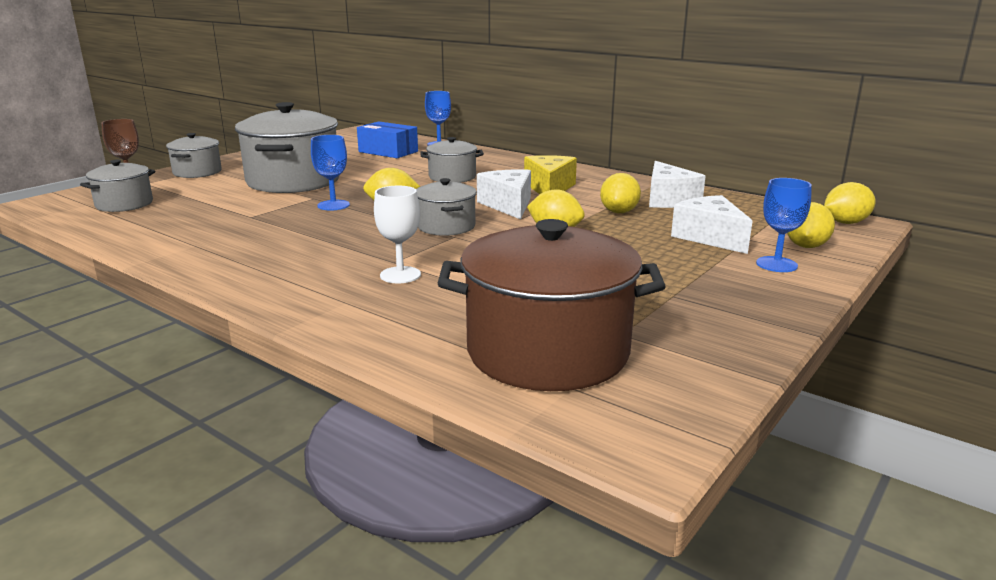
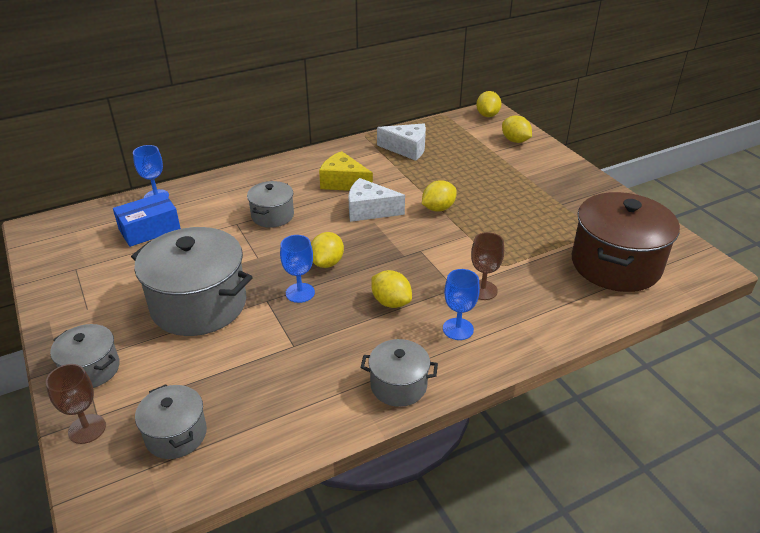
camera: 65 degrees left, 15 degrees up
white goblet [374,186,421,284] -> brown goblet [471,232,504,300]
grey pot [416,178,477,236] -> grey pot moved to [360,339,438,407]
yellow lemon [600,173,641,213] -> yellow lemon moved to [371,270,412,308]
white cheese [671,195,753,254] -> none
blue goblet [756,178,812,272] -> blue goblet moved to [443,269,480,340]

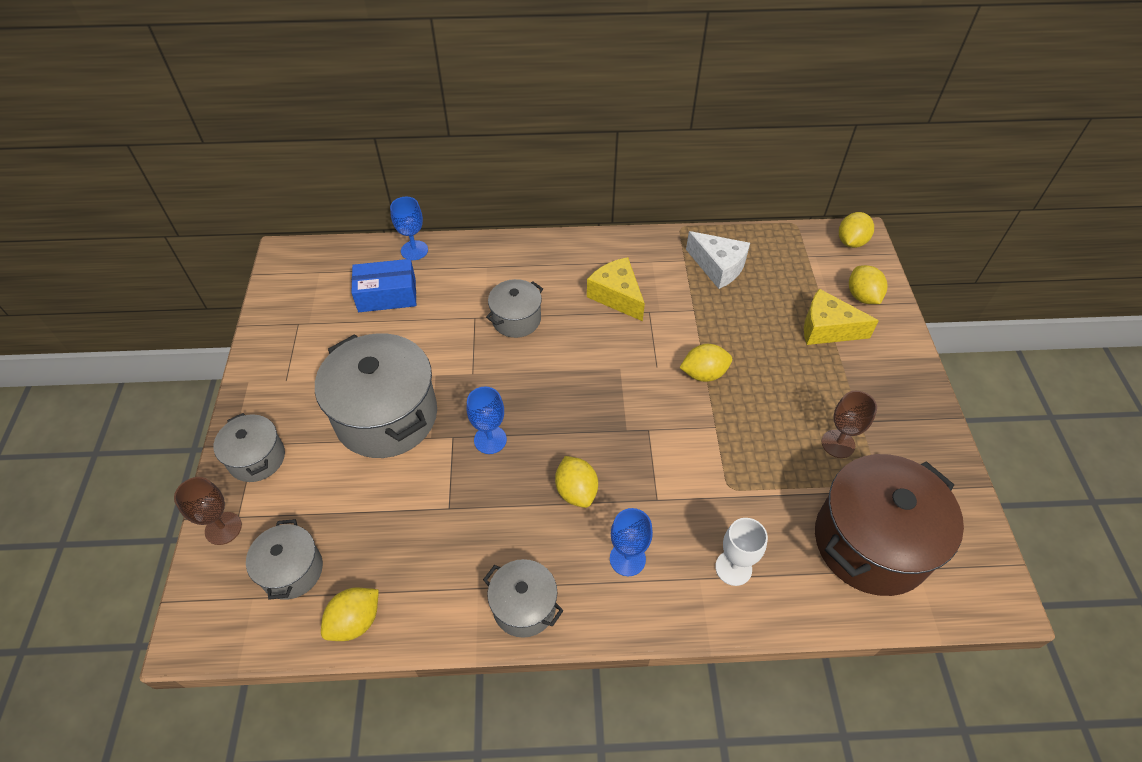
camera: 25 degrees right, 15 degrees up
yellow lemon [311,232,344,268] -> yellow lemon moved to [321,588,379,641]
white cheese [349,178,405,222] -> none
brown goblet [471,232,504,300] -> brown goblet moved to [822,391,877,458]
none -> white goblet [715,518,768,586]
none -> yellow cheese [804,289,879,345]

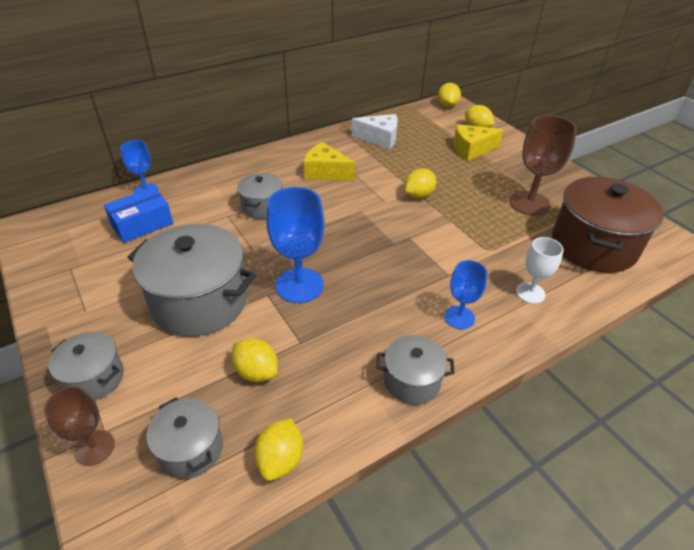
camera: 30 degrees left, 10 degrees down
blue goblet [467,387,507,454] -> blue goblet [266,187,325,303], size x1.68
yellow lemon [555,456,598,508] -> yellow lemon moved to [232,338,278,382]
brown goblet [822,391,877,458] -> brown goblet [509,115,577,216], size x1.68

